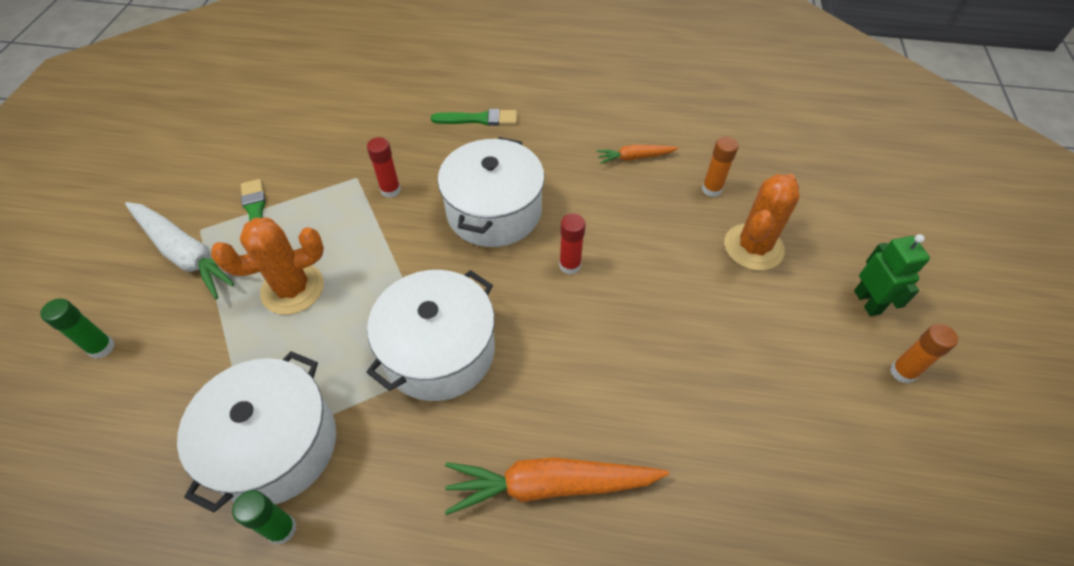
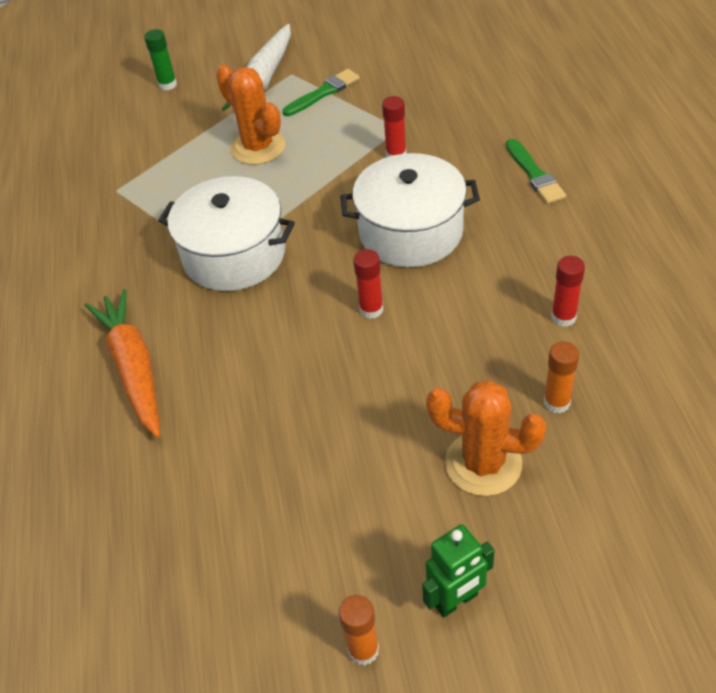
camera: 75 degrees right, 5 degrees down
white pot [177,351,336,512] -> none
green glue stick [232,490,297,545] -> none
orange carrot [596,145,679,164] -> red glue stick [551,256,585,327]

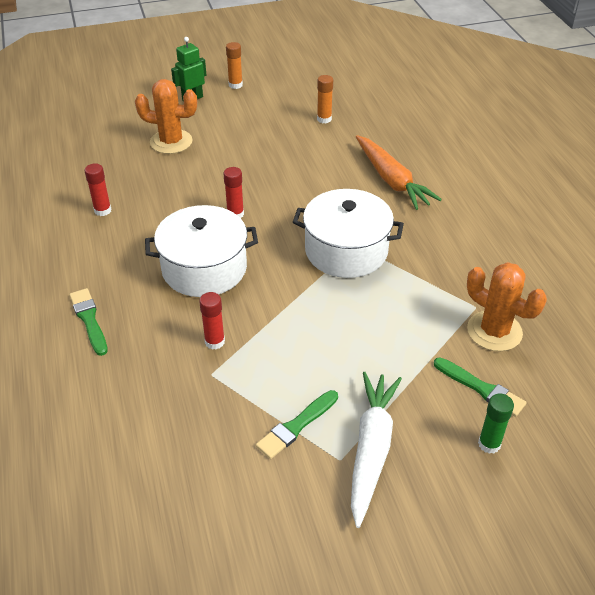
camera: 170 degrees right, 5 degrees down
orange cactus [216,65,286,165] -> orange cactus moved to [467,262,547,351]
orange glue stick [544,341,579,414] -> orange glue stick moved to [317,75,333,123]
none -> green brush [434,357,526,417]

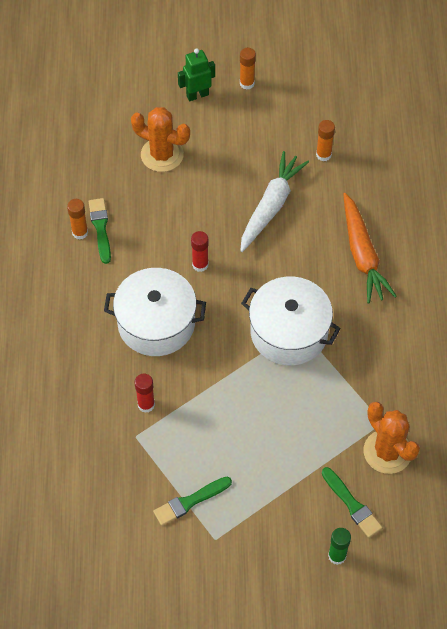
camera: 15 degrees right, 15 degrees up
green brush [69,288,108,356] -> green brush moved to [88,198,111,264]
red glue stick [85,163,112,216] -> orange glue stick [67,199,88,240]
white carrot [351,372,402,528] -> white carrot moved to [240,151,309,252]

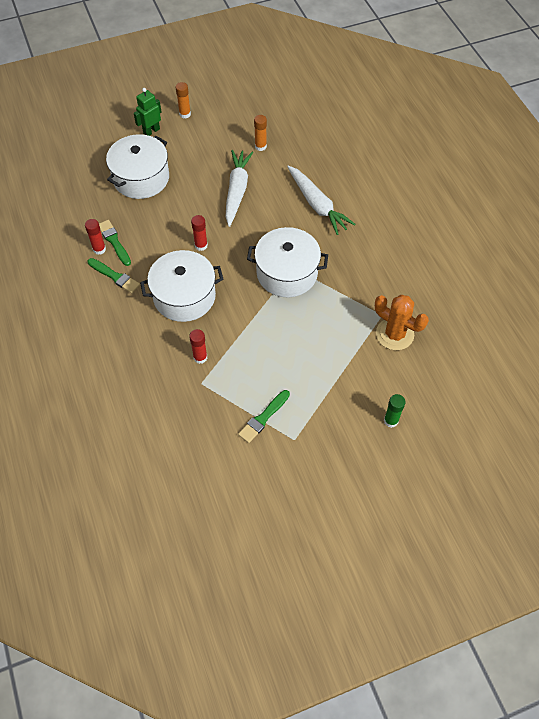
camera: 20 degrees left, 0 degrees up
orange glue stick [67,199,88,240] -> red glue stick [85,219,106,255]
orange cactus [131,107,190,172] -> white pot [106,134,169,199]
green brush [322,467,383,538] -> green brush moved to [88,258,140,293]
orange carrot [343,193,397,303] -> white carrot [287,165,356,235]

